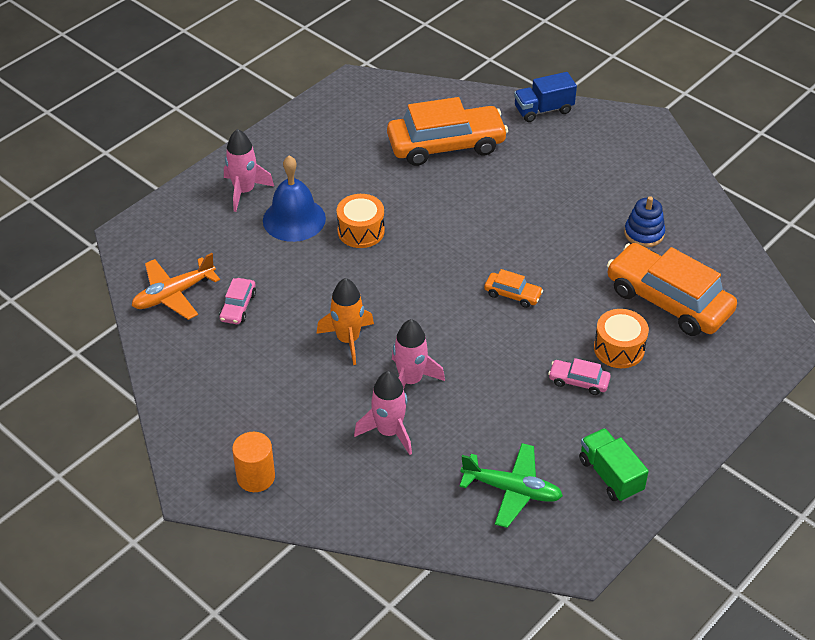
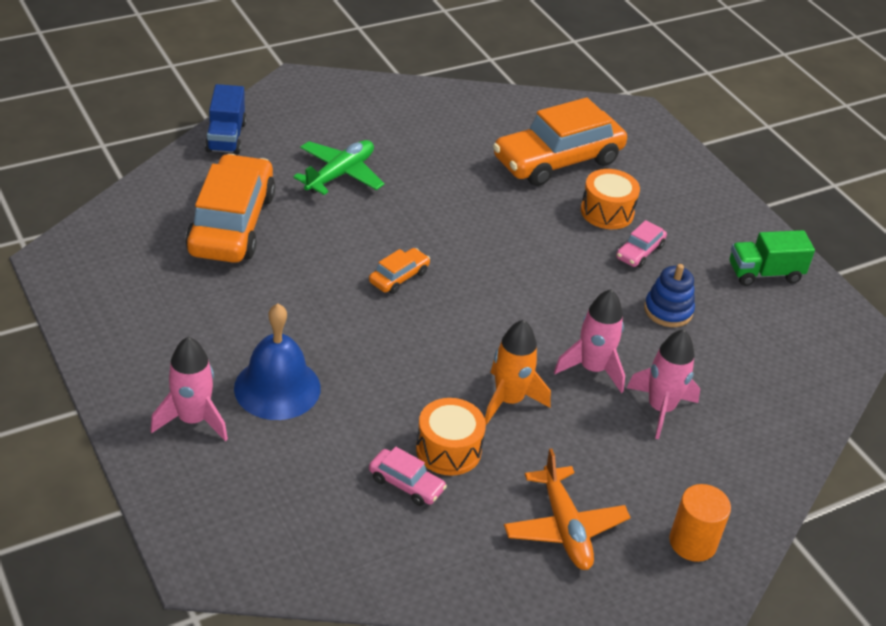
camera: 75 degrees left, 5 degrees down
orange plane [132,253,220,320] -> orange plane moved to [504,449,630,570]
orange drum [337,194,385,248] -> orange drum moved to [416,398,486,476]
green plane [459,443,563,528] -> green plane moved to [293,140,384,195]
orange car [484,269,543,308] -> orange car moved to [369,248,430,294]
blue stacking toy [624,196,665,247] -> blue stacking toy moved to [644,264,695,327]

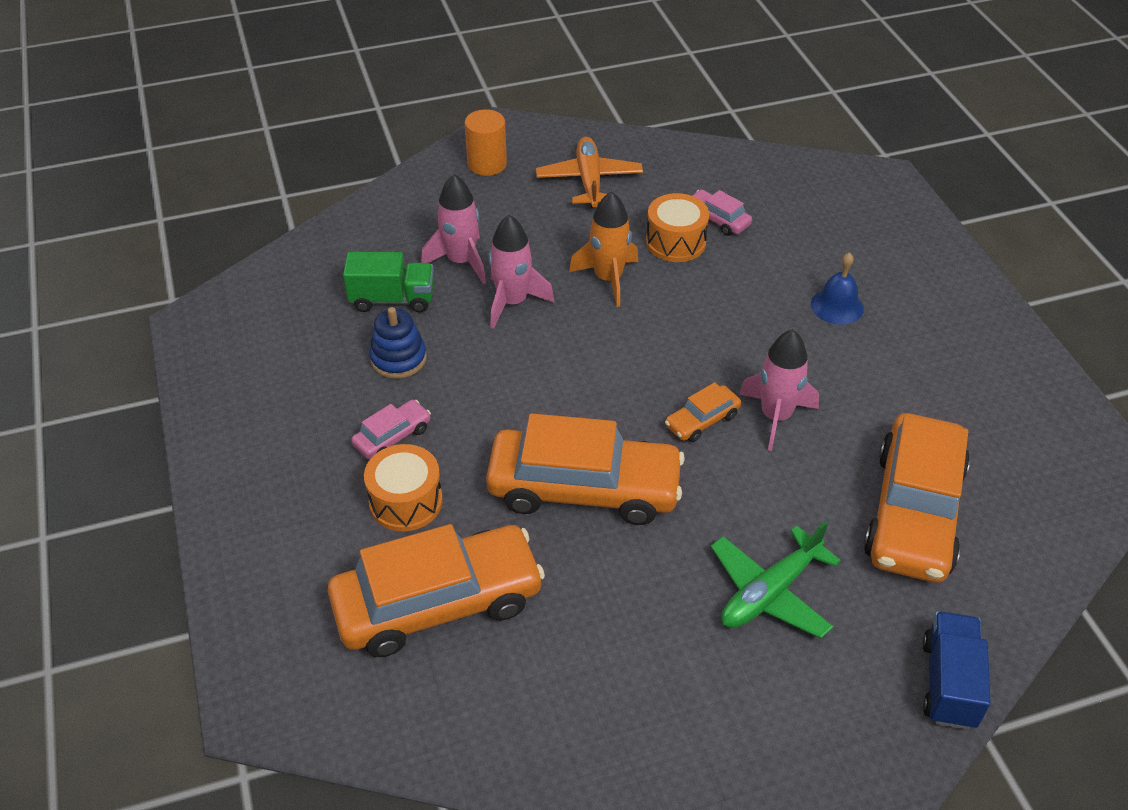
camera: 165 degrees left, 5 degrees up
pink rocket [150,337,228,441] -> pink rocket moved to [739,329,819,451]
blue bell [234,304,321,420] -> blue bell [811,252,864,325], size x0.62
green truck [730,230,815,286] -> green truck moved to [343,252,434,313]
none -> orange car [486,413,685,525]

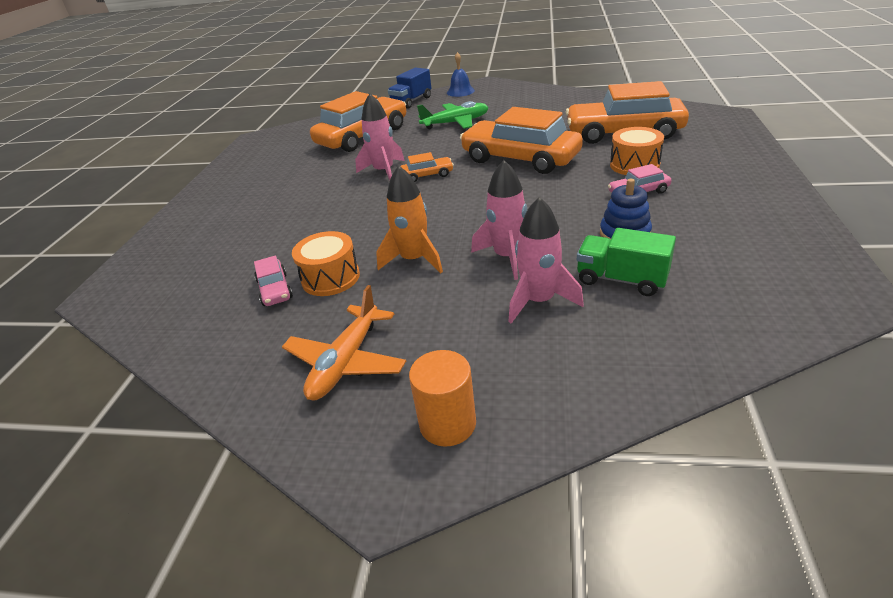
camera: 150 degrees left, 10 degrees down
blue bell [811,252,864,325] -> blue bell moved to [447,52,475,97]

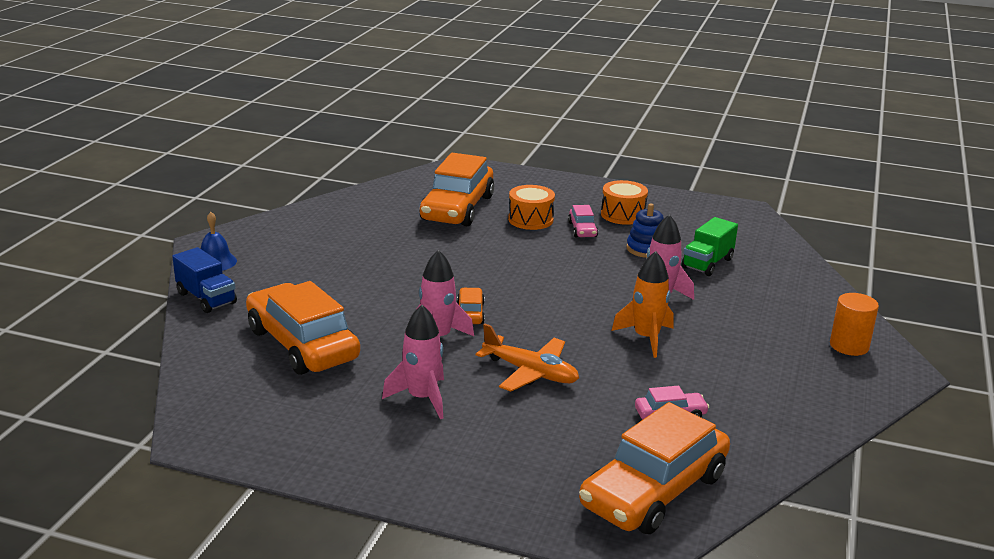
camera: 85 degrees left, 10 degrees down
orange plane [282,285,406,400] -> orange plane moved to [476,324,579,392]
orange drum [292,231,360,296] -> orange drum moved to [601,180,648,225]
green plane [417,101,489,129] -> none
orange car [460,107,583,174] -> orange car moved to [579,402,730,534]
pink rocket [508,197,584,324] -> pink rocket moved to [382,305,444,419]

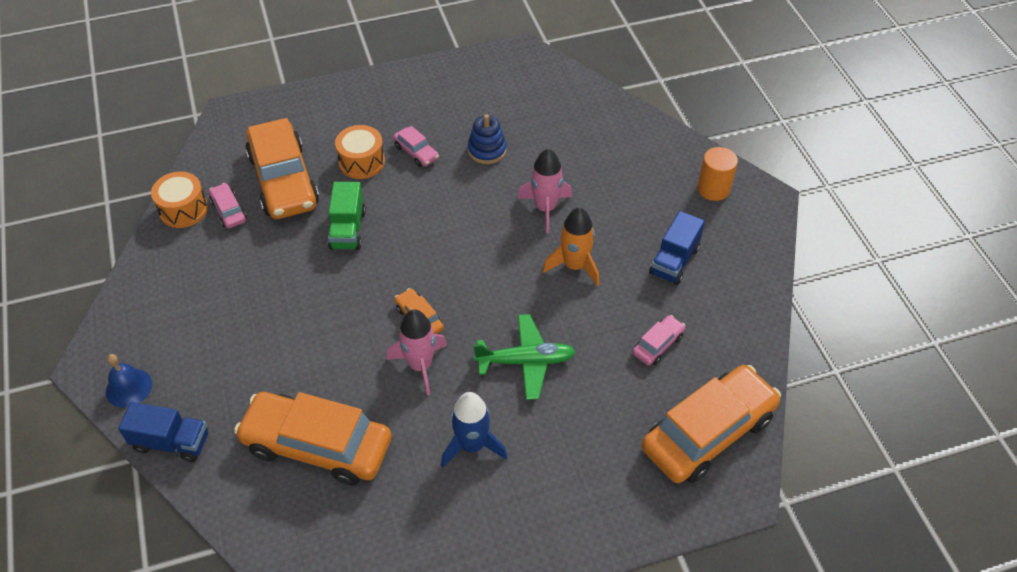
camera: 35 degrees left, 25 degrees up
pink rocket [382,305,444,419] -> blue rocket [441,392,507,467]
orange plane [476,324,579,392] -> green plane [473,314,576,400]
orange car [579,402,730,534] -> orange car turned 135 degrees counterclockwise [642,365,781,483]
orange drum [601,180,648,225] -> orange drum moved to [151,172,208,228]
green truck [682,217,738,276] -> green truck moved to [328,182,366,250]
none -> pink car [209,183,246,228]
none -> blue truck [649,211,705,285]

